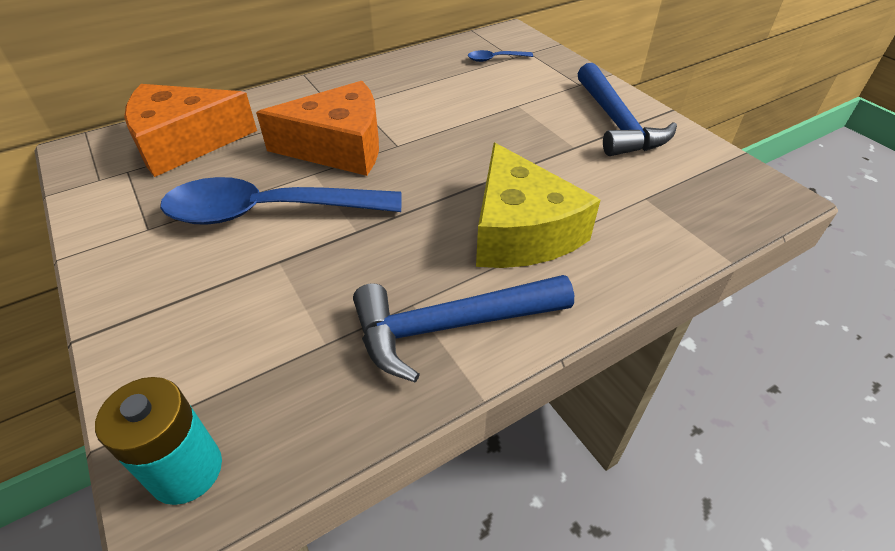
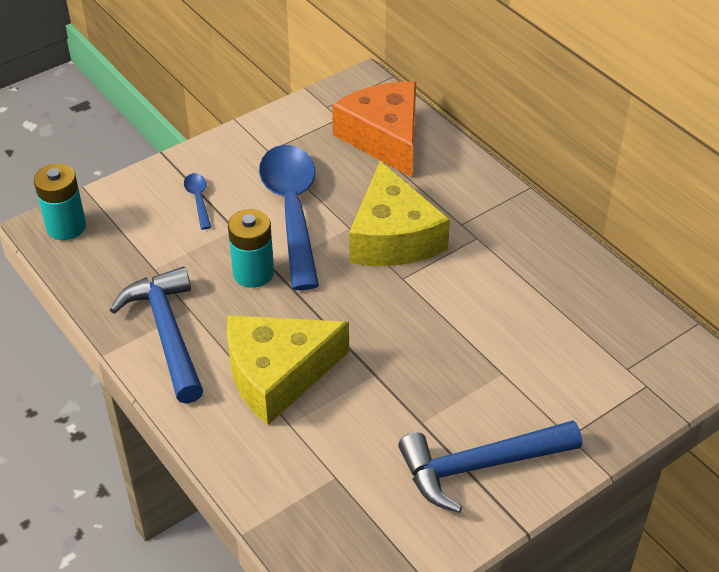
camera: 85 degrees right, 0 degrees up
orange cheese [256,81,379,176] -> yellow cheese [349,161,450,266]
blue spoon [468,50,533,62] -> blue spoon moved to [184,173,211,230]
none -> turquoise battery [228,209,274,288]

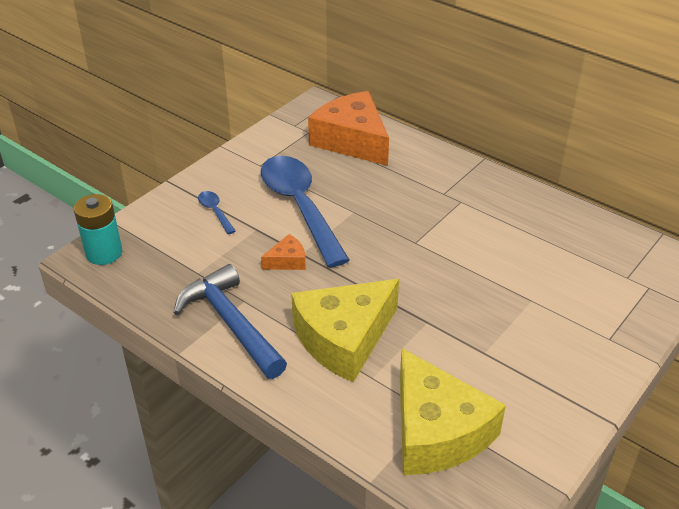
camera: 15 degrees left, 5 degrees down
turquoise battery [228,209,274,288] -> orange cheese [261,234,306,270]
yellow cheese [349,161,450,266] -> yellow cheese moved to [400,348,506,475]
blue hammer [398,420,582,513] -> none

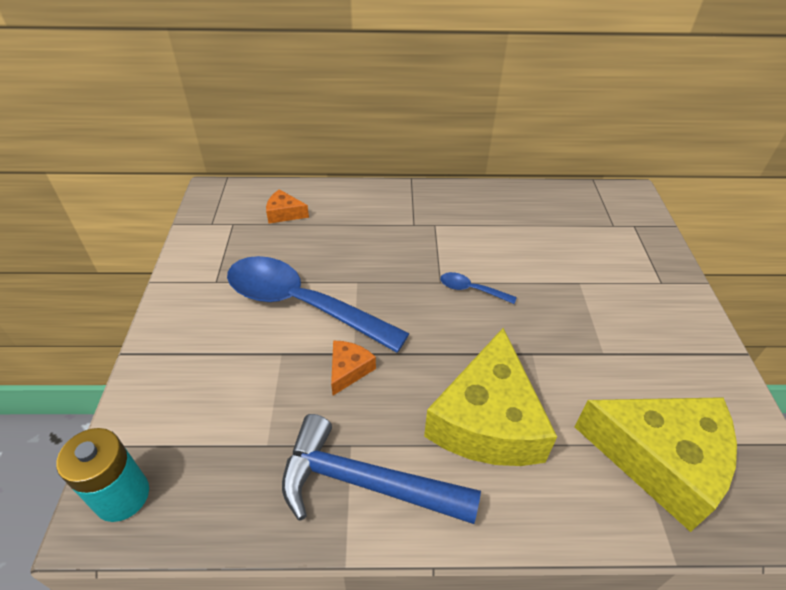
camera: 40 degrees left, 5 degrees up
blue spoon [198,191,236,234] -> blue spoon moved to [440,272,517,304]
orange cheese [308,91,389,166] -> orange cheese [266,189,309,224], size x0.43

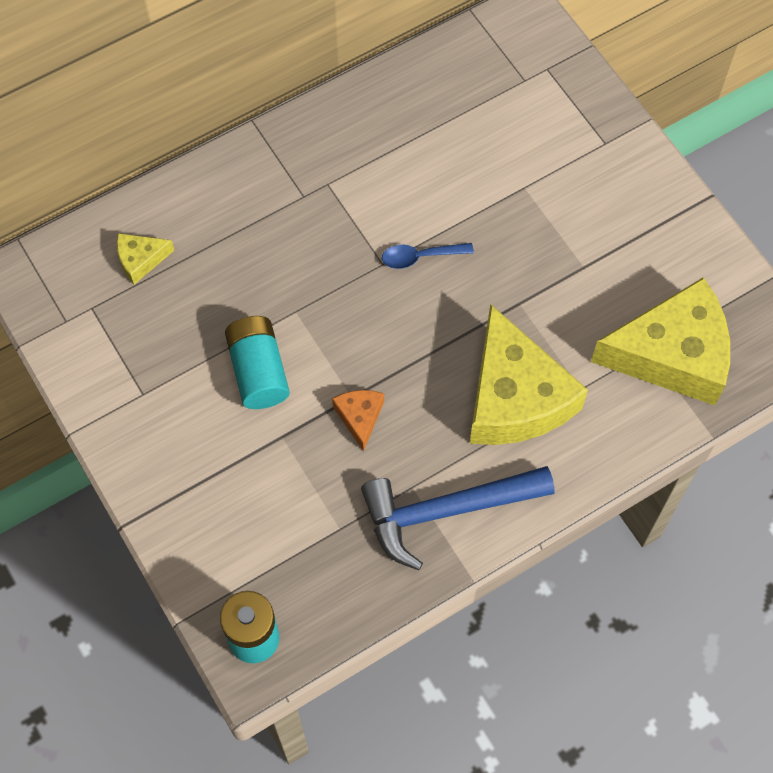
camera: 30 degrees left, 20 degrees up
blue spoon [227,256,409,353] -> turquoise battery [225,316,290,409]
orange cheese [266,189,309,224] -> yellow cheese [117,233,174,285]

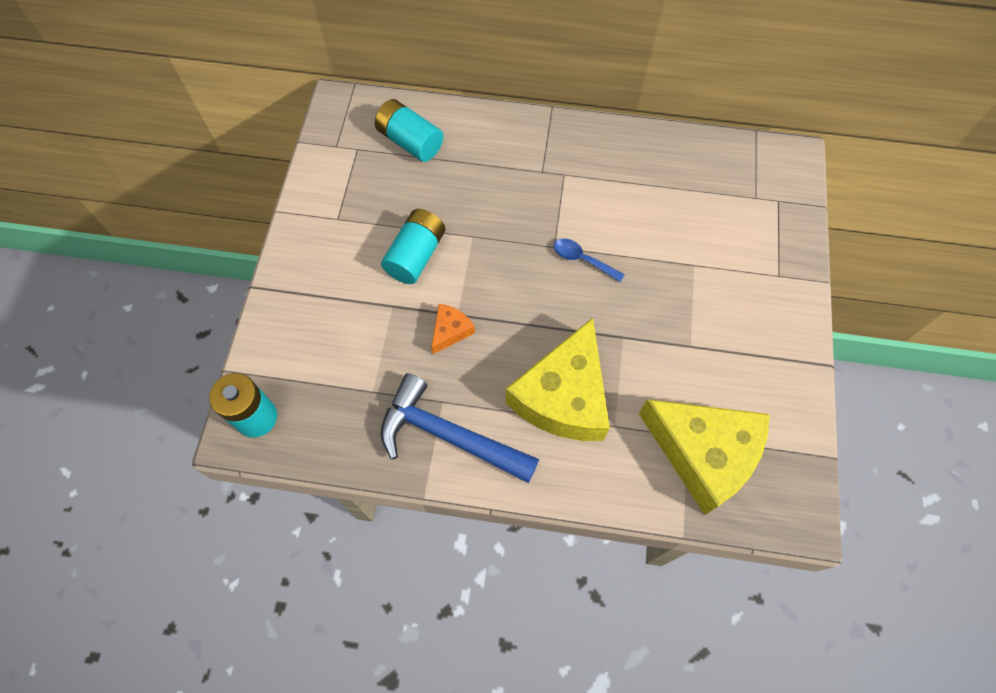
camera: 40 degrees right, 0 degrees up
yellow cheese [117,233,174,285] -> turquoise battery [375,99,443,162]

